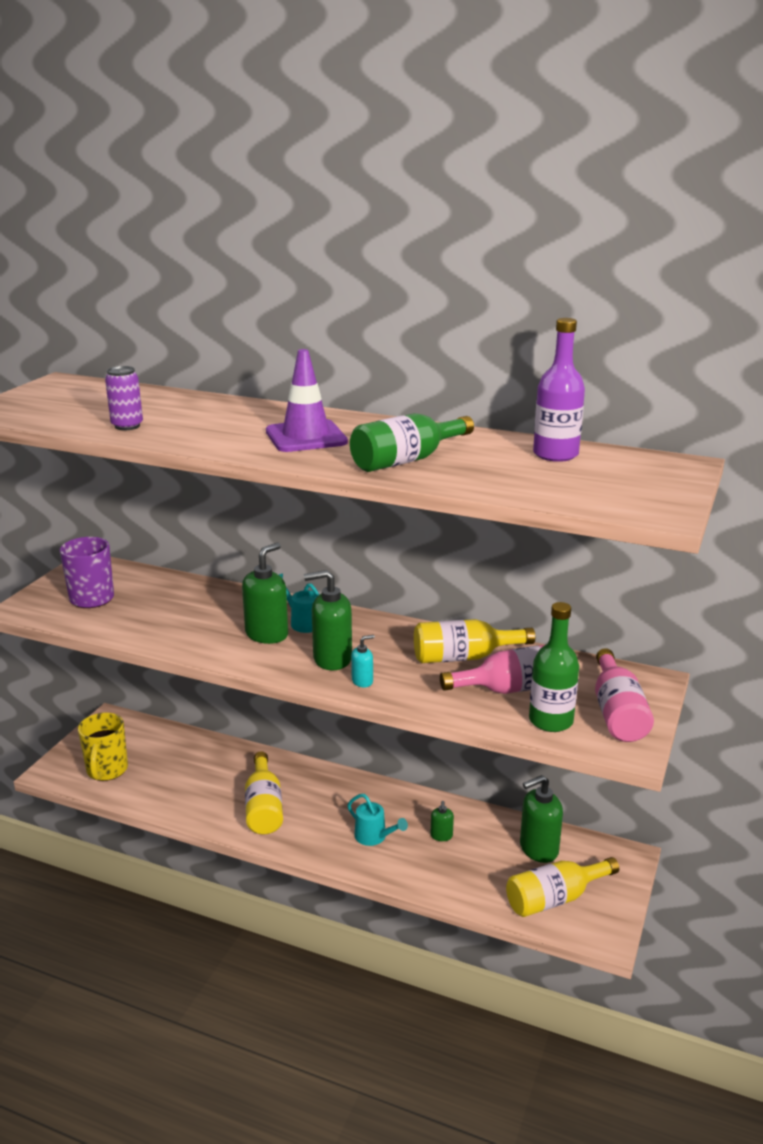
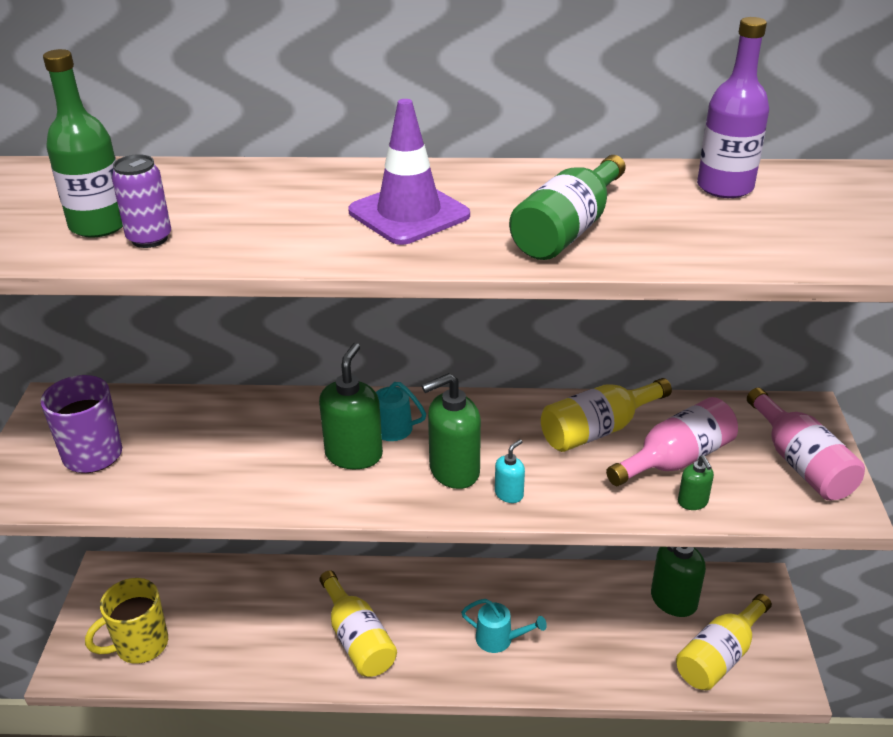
camera: 20 degrees left, 10 degrees up
yellow mug [78,713,128,781] -> yellow mug turned 75 degrees clockwise [85,578,168,664]
green soap dispenser [431,801,454,841] -> green soap dispenser moved to [678,455,714,510]
green bottle [529,602,579,732] -> green bottle moved to [43,49,123,238]

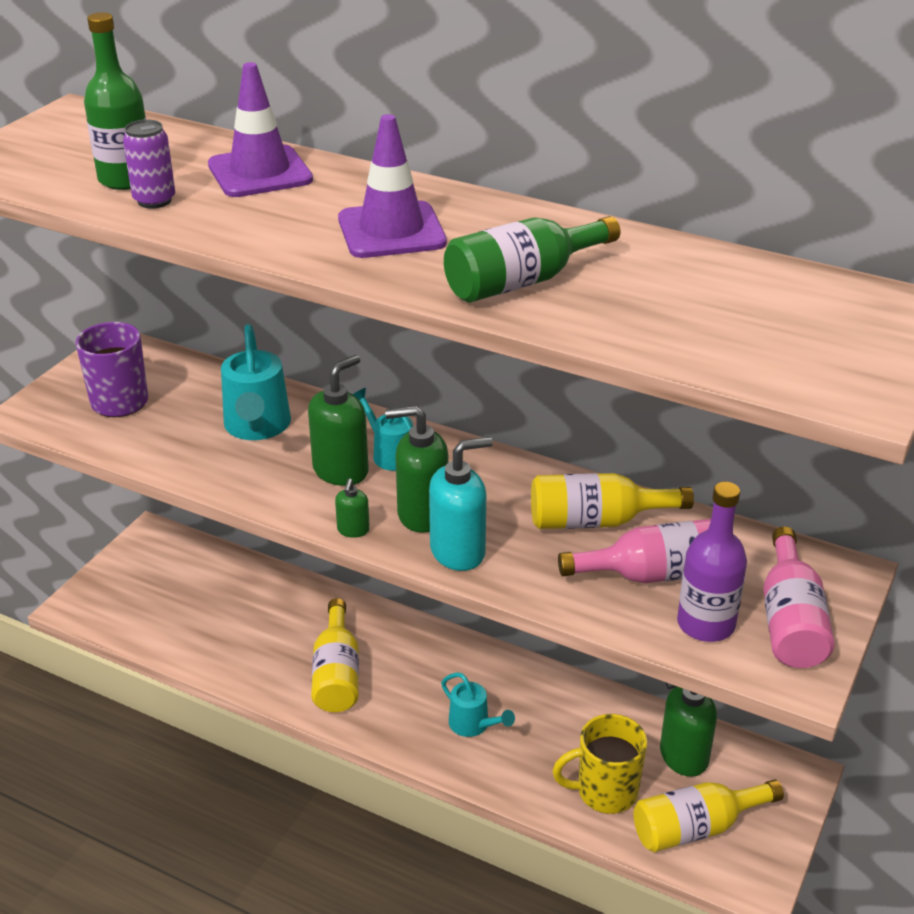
camera: 25 degrees right, 0 degrees up
yellow mug [85,578,168,664] -> yellow mug moved to [552,714,647,814]
turquoise soap dispenser [495,439,525,503] -> turquoise soap dispenser [429,437,493,571], size x1.98
green soap dispenser [678,455,714,510] -> green soap dispenser moved to [335,479,370,538]
purple bottle [697,17,769,198] -> purple bottle moved to [677,482,747,642]
none -> purple traffic cone [208,62,313,197]
none -> turquoise watering can [221,324,291,440]

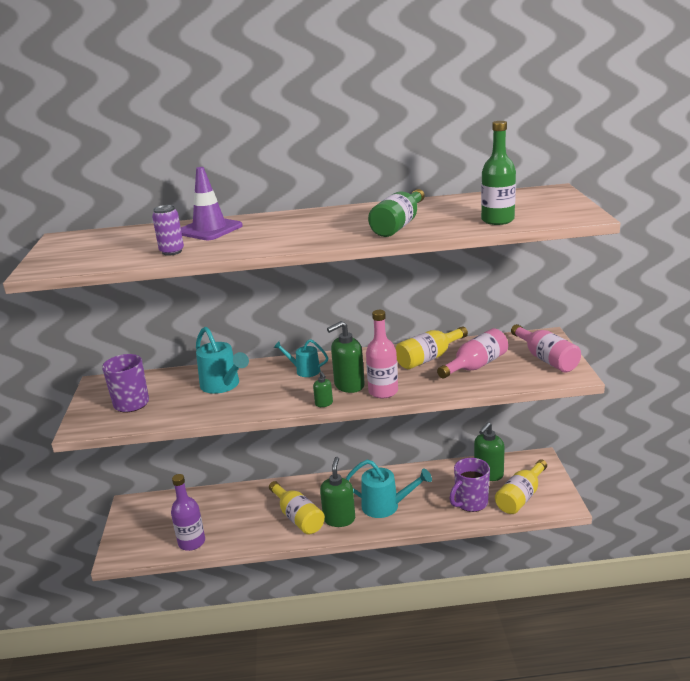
camera: 30 degrees left, 10 degrees down
green bottle [84,12,146,190] -> green bottle moved to [481,121,516,225]
green soap dispenser [308,355,369,486] -> green soap dispenser moved to [320,457,355,527]
purple traffic cone [338,114,447,258] -> none
turquoise soap dispenser [429,437,493,571] -> pink bottle [366,310,398,398]
turquoise watering can [441,672,515,737] -> turquoise watering can [346,459,432,518], size x1.63
yellow mug [552,714,647,814] -> purple mug [450,458,490,512]
purple bottle [677,482,747,642] -> purple bottle moved to [171,474,205,551]

